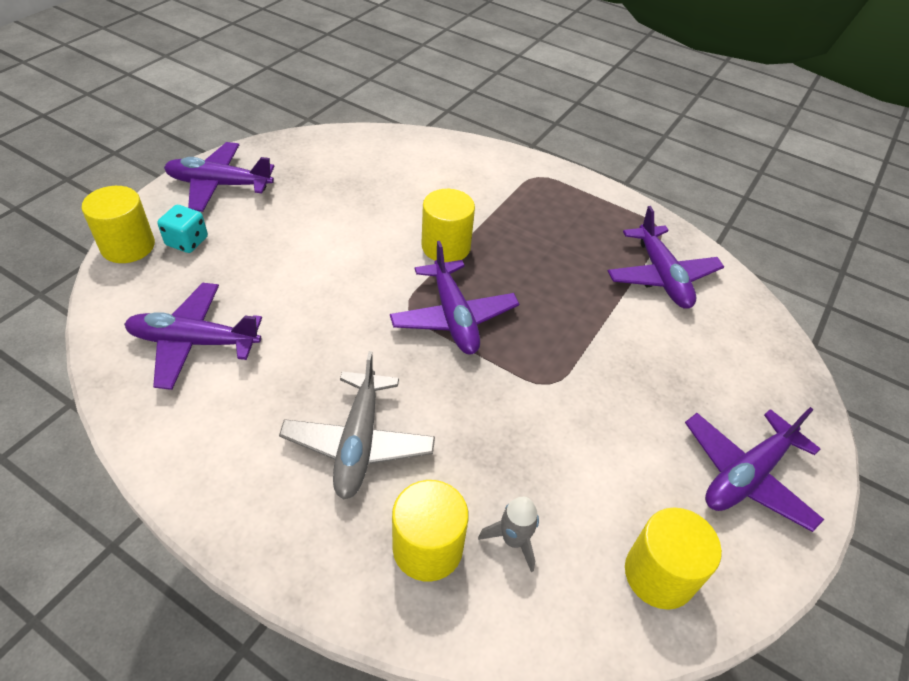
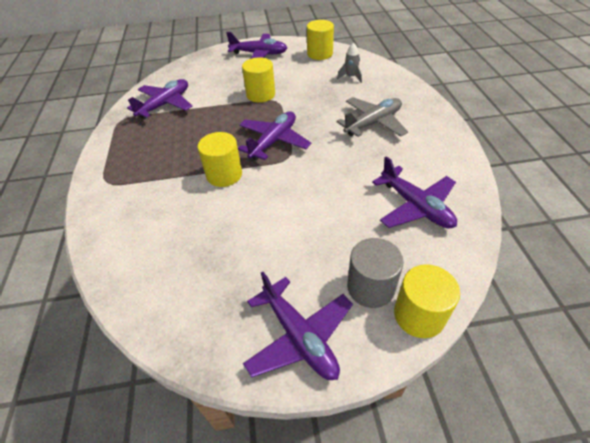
camera: 125 degrees left, 0 degrees up
turquoise dice [158,205,208,253] -> grey cylinder [347,238,404,308]
yellow cylinder [392,480,469,582] -> yellow cylinder moved to [242,57,275,103]

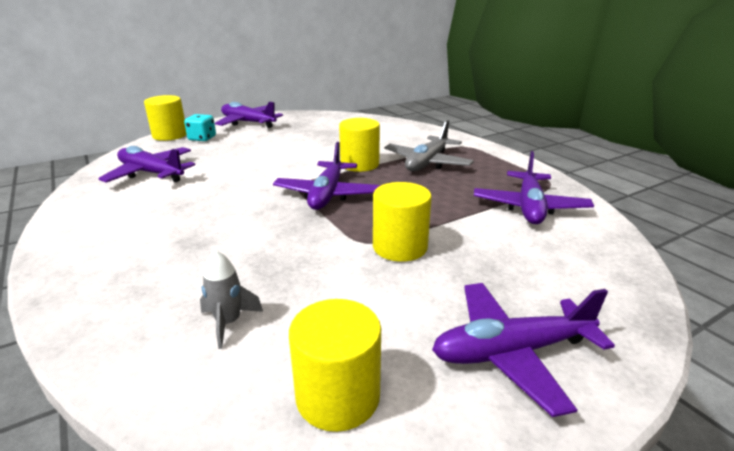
camera: 155 degrees right, 20 degrees down
grey plane [337,97,408,137] -> grey plane moved to [384,120,474,171]
grey cylinder [347,238,404,308] -> turquoise dice [184,114,216,141]

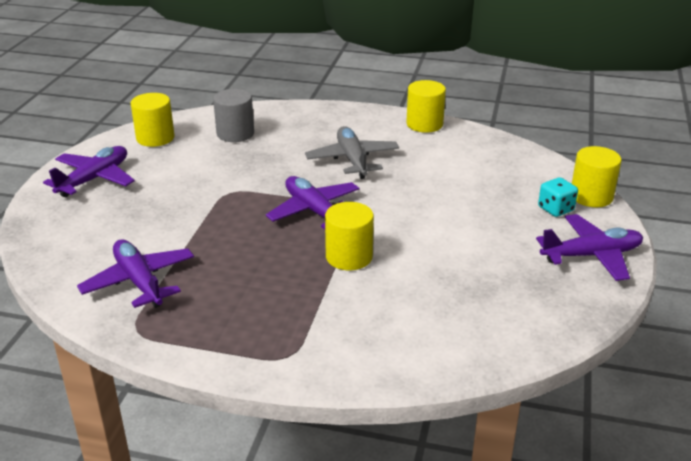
camera: 135 degrees right, 5 degrees up
purple plane [98,146,195,183] -> none
grey rocket [200,250,263,349] -> grey cylinder [213,89,254,142]
yellow cylinder [373,182,432,262] -> yellow cylinder moved to [406,80,446,133]
grey plane [384,120,474,171] -> grey plane moved to [305,126,399,179]

